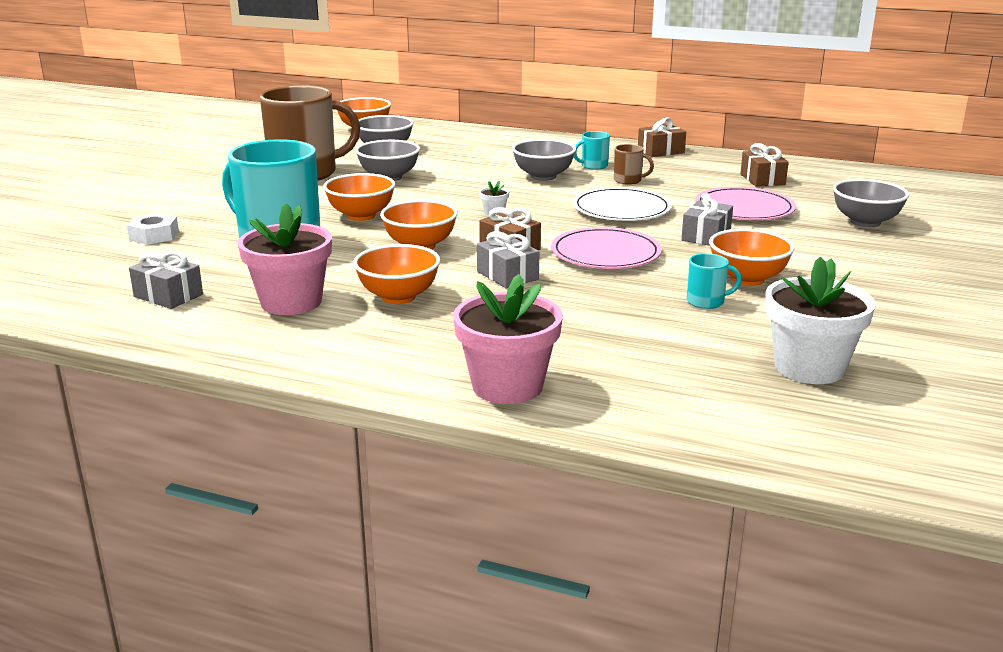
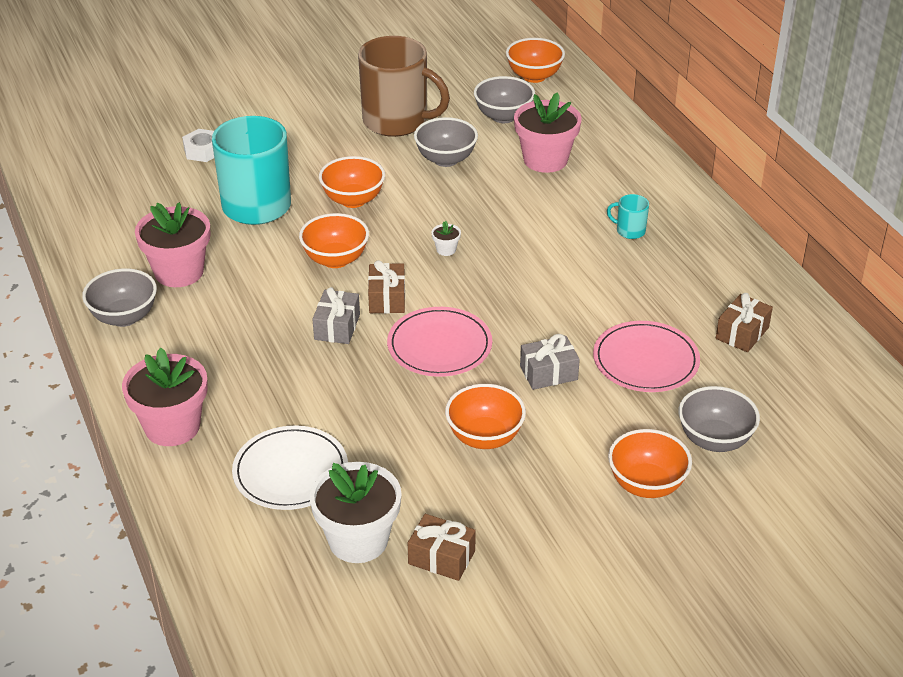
camera: 45 degrees right, 15 degrees up
grey gift [129,251,203,309] -> none
orange bowl [353,244,440,304] -> orange bowl moved to [608,429,692,498]
grey bowl [512,139,576,181] -> grey bowl moved to [82,268,157,327]
white plate [573,187,672,221] -> white plate moved to [232,426,348,510]
brown mug [614,144,654,185] -> none
brown gift [638,117,686,157] -> brown gift moved to [408,514,476,581]
turquoise mug [687,253,742,309] -> none
none -> pink flower pot [514,92,582,173]

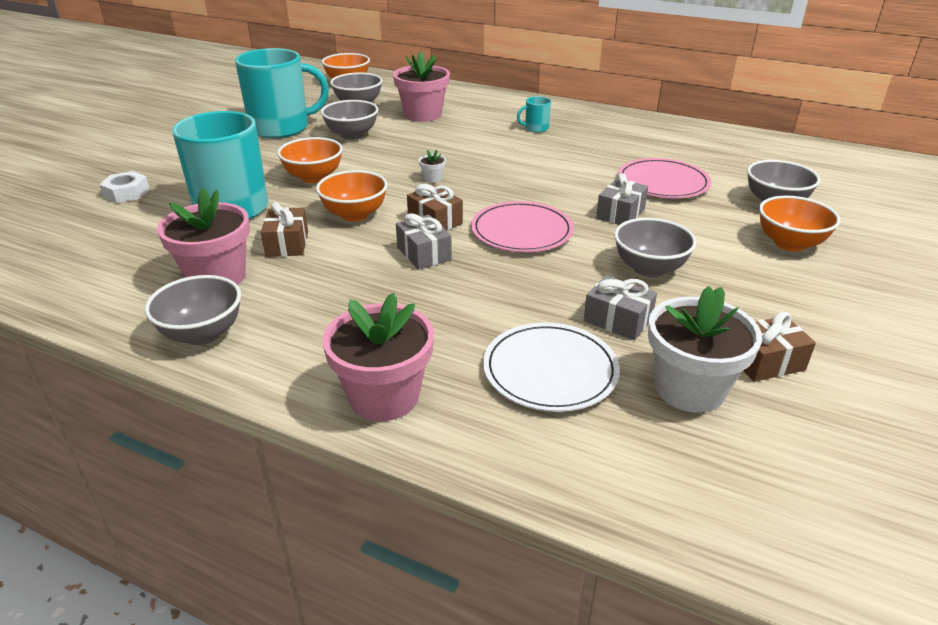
camera: 40 degrees left, 5 degrees down
brown mug [358,36,450,137] -> turquoise mug [235,48,329,138]
orange bowl [445,384,526,449] -> grey bowl [614,218,697,277]
brown gift [716,293,773,352] -> brown gift moved to [261,202,308,257]
none -> grey gift [584,275,657,340]

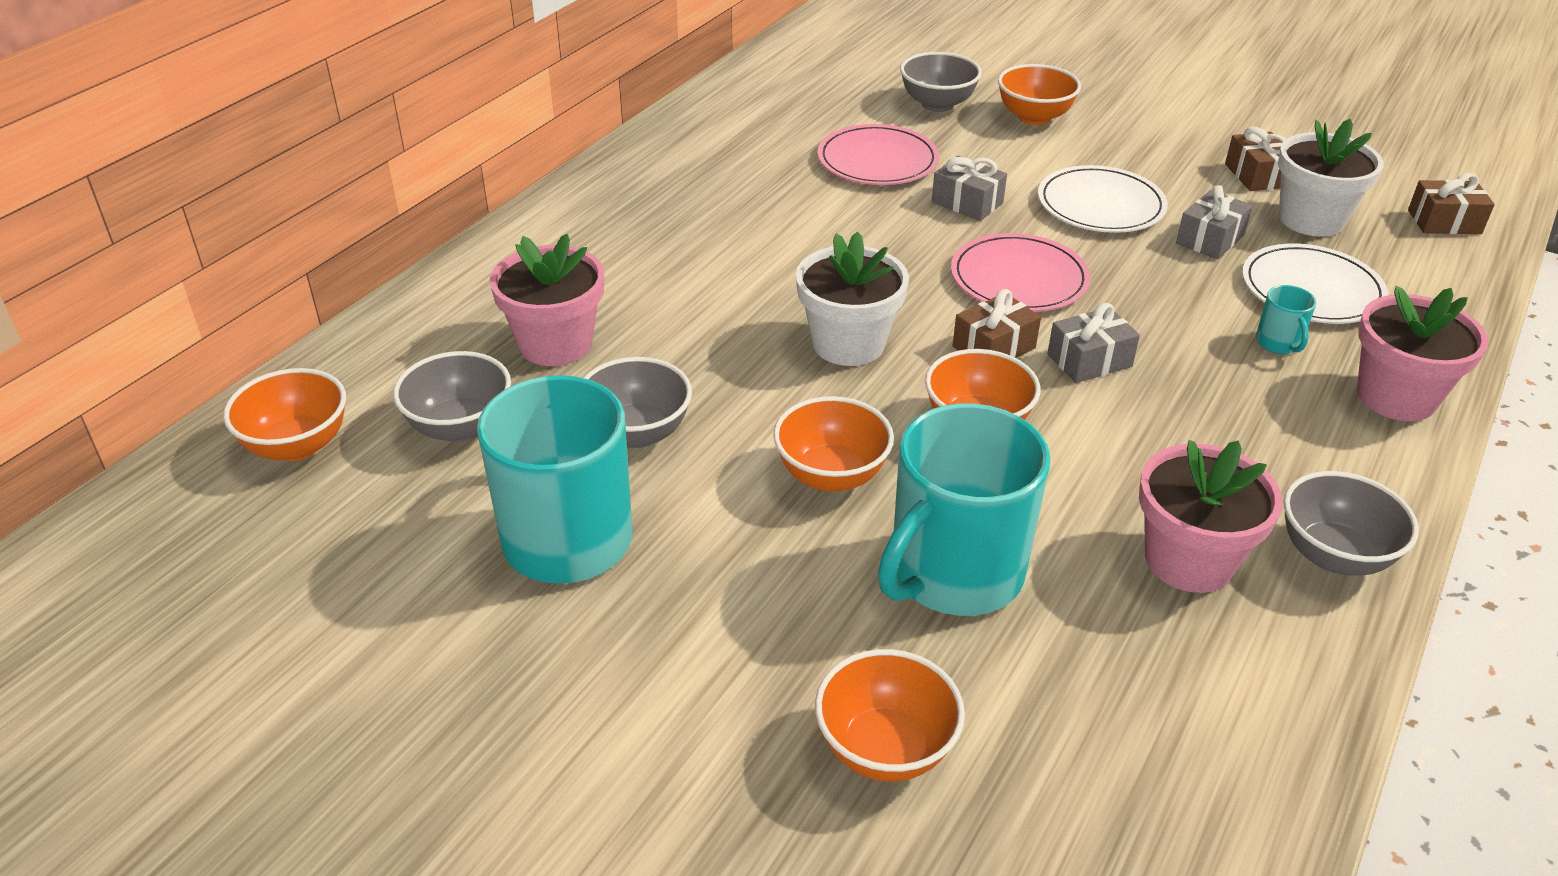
camera: 85 degrees left, 5 degrees up
white nut [99,171,150,203] -> orange bowl [815,649,965,781]
brown gift [261,202,308,257] -> brown gift moved to [1408,173,1495,234]
white flower pot [419,150,446,183] -> white flower pot [796,232,909,366], size x2.44
turquoise mug [517,96,551,133] -> turquoise mug moved to [1256,285,1316,354]
grey bowl [614,218,697,277] -> white plate [1038,165,1168,233]

